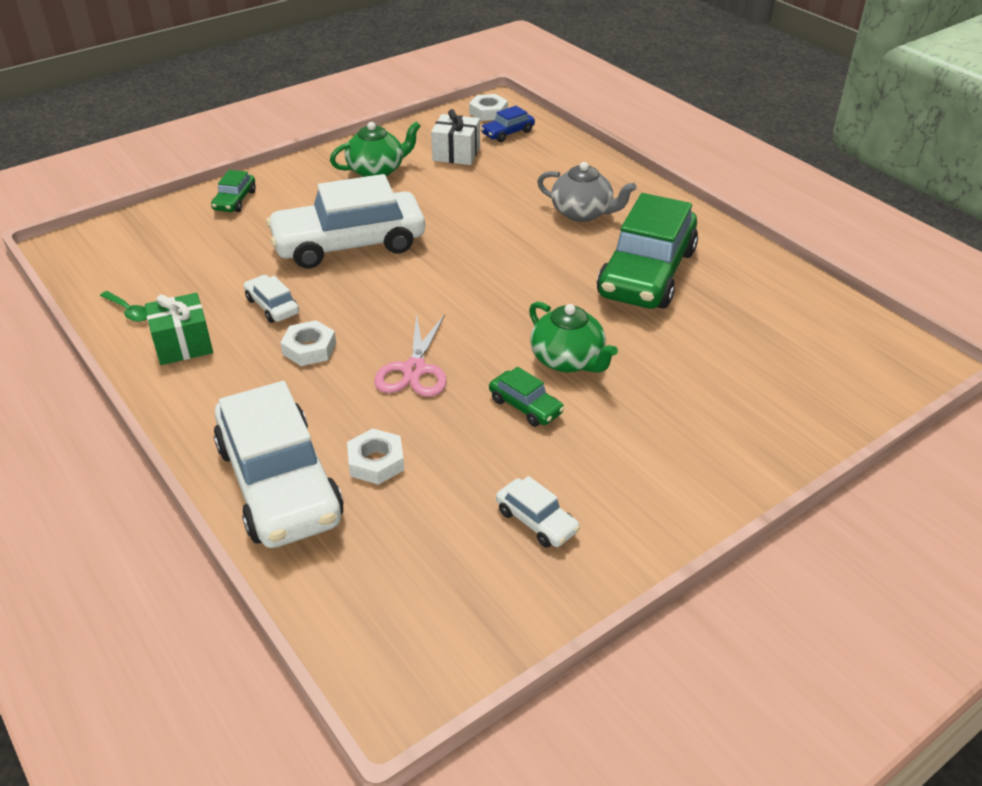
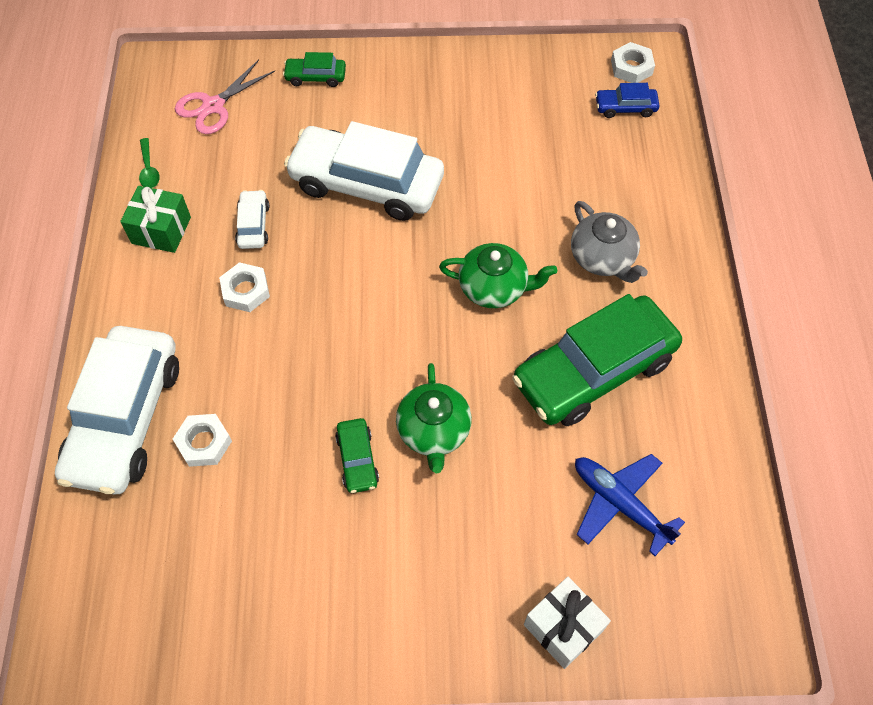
camera: 35 degrees right, 20 degrees up
green car [211,170,256,212] -> green car turned 45 degrees clockwise [283,52,346,87]
green teapot [330,121,421,177] -> green teapot moved to [439,243,557,308]
pink scissors [374,313,447,397] -> pink scissors moved to [175,59,275,134]
white gift [431,109,480,165] -> white gift moved to [524,577,611,669]
white car [496,476,580,548] -> none
none -> blue plane [575,454,685,556]

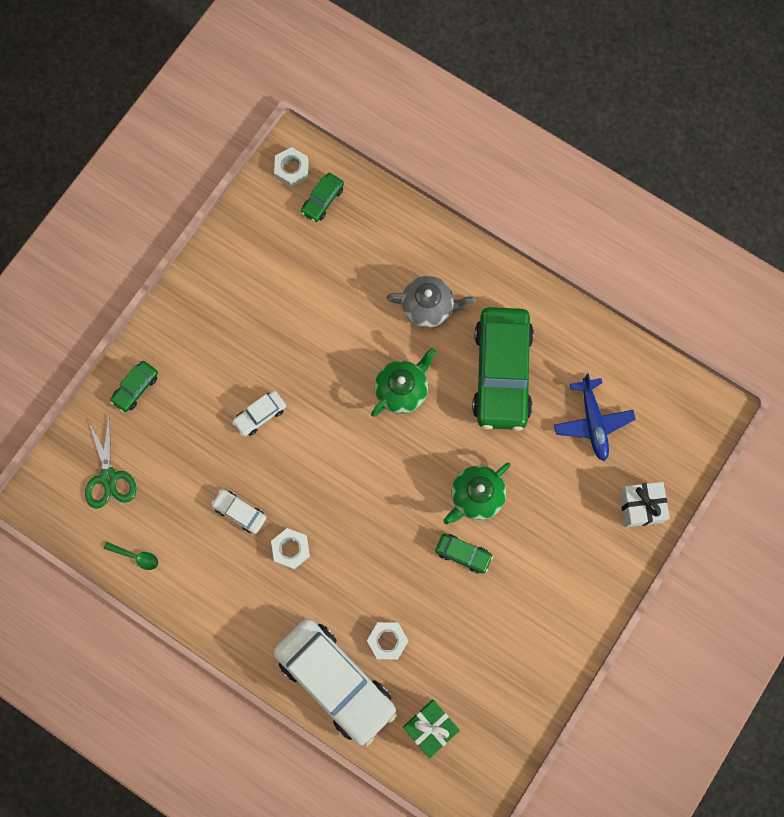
camera: 55 degrees left, 15 degrees up
green gift [120,186,191,253] -> green gift moved to [403,700,460,758]
pink scissors [175,59,275,134] -> green scissors [85,415,137,509]
white car [284,121,444,221] -> white car [232,391,286,436], size x0.43
green teapot [396,363,472,473] -> green teapot turned 105 degrees clockwise [443,463,511,525]
blue plane [575,454,685,556] -> blue plane turned 90 degrees counterclockwise [554,373,636,461]
blue car [595,83,660,118] -> green car [301,173,344,222]

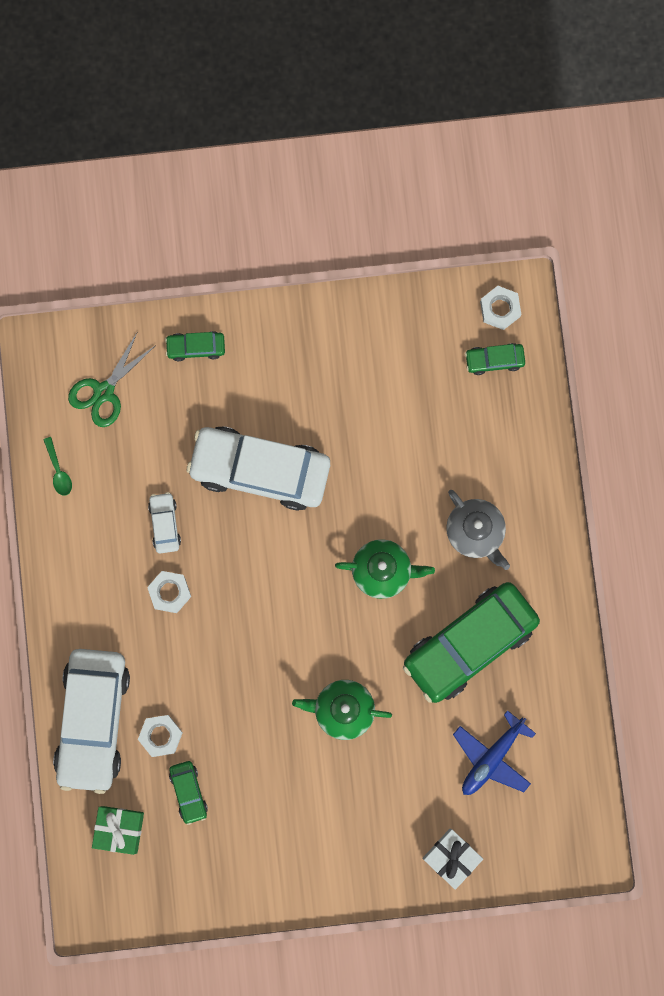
camera: 50 degrees right, 5 degrees up
white car [232,391,286,436] -> white car [187,426,330,511], size x2.32
green car [435,533,493,573] -> green car moved to [169,761,208,825]

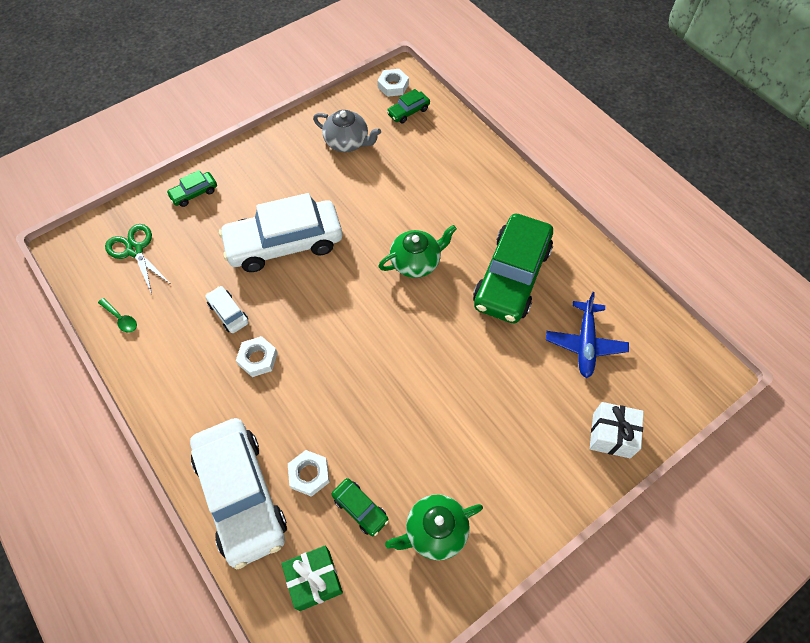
camera: 30 degrees left, 20 degrees down
green scissors [68,331,155,427] -> green scissors turned 135 degrees clockwise [105,224,170,294]
green teapot [292,680,392,740] -> green teapot moved to [385,494,483,560]
grey teapot [446,490,510,570] -> grey teapot moved to [313,110,381,152]

